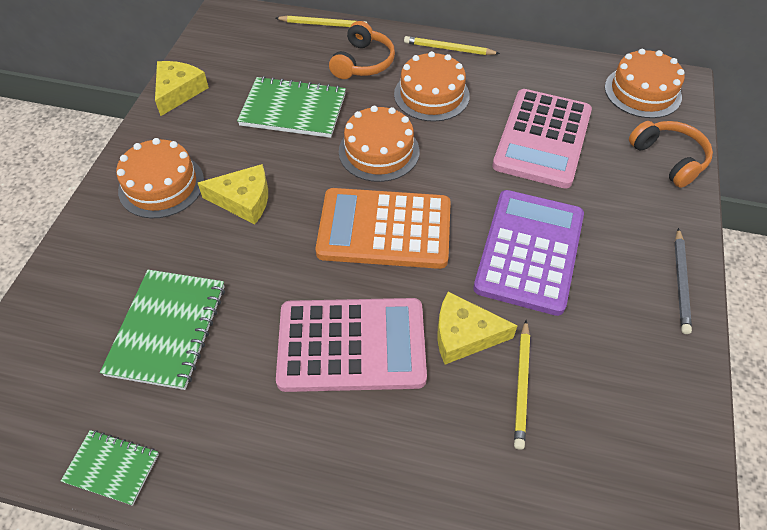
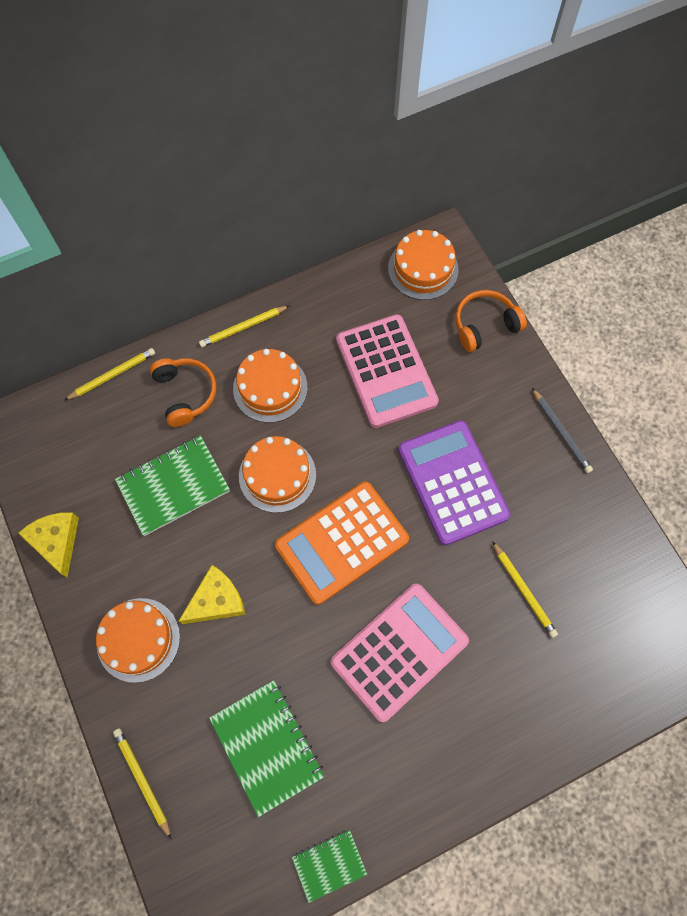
camera: 40 degrees left, 15 degrees up
yellow cheese [437,292,518,364] -> none
orange headphones [629,121,713,188] -> orange headphones turned 45 degrees counterclockwise [455,290,527,352]
none -> yellow pencil [113,728,171,839]

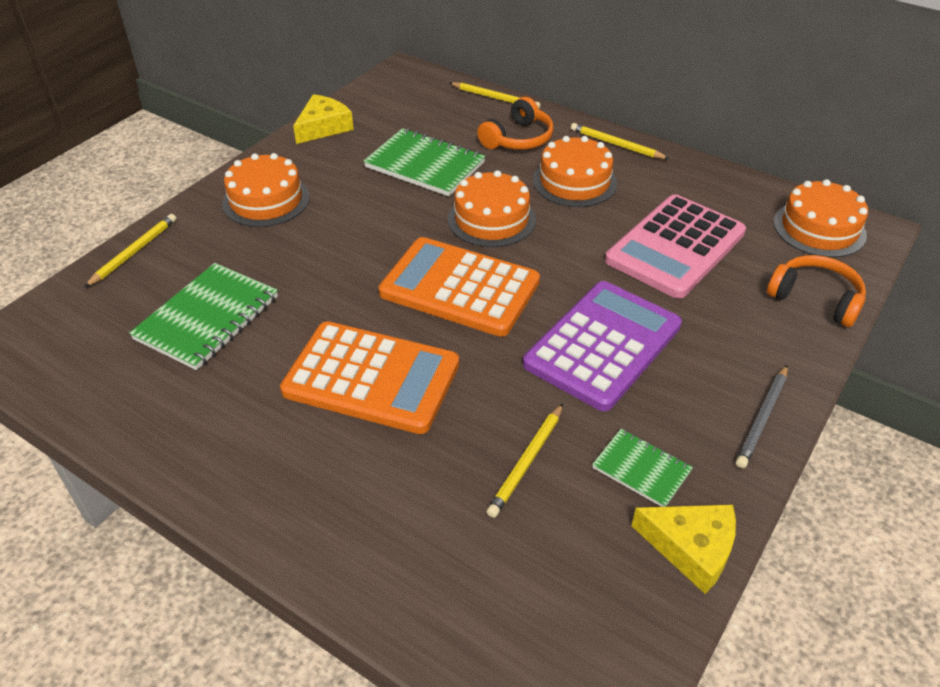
camera: 60 degrees right, 25 degrees down
yellow cheese [179,565,245,624] -> yellow cheese moved to [632,504,736,594]
green notebook [292,830,367,903] -> green notebook moved to [592,429,693,507]
pink calculator [331,583,469,722] -> orange calculator [280,321,459,434]

